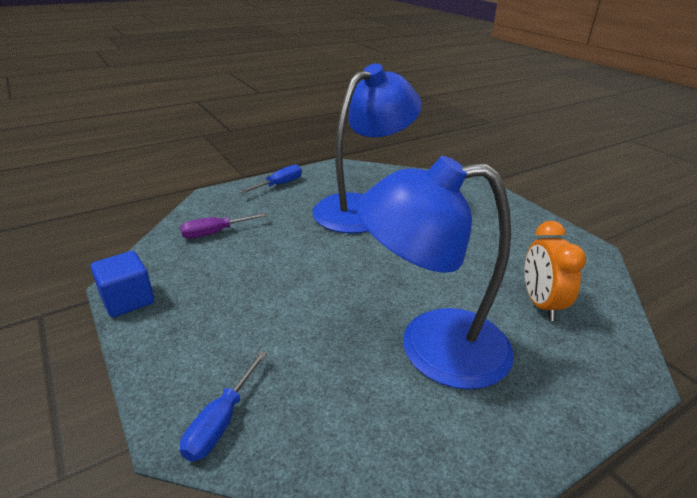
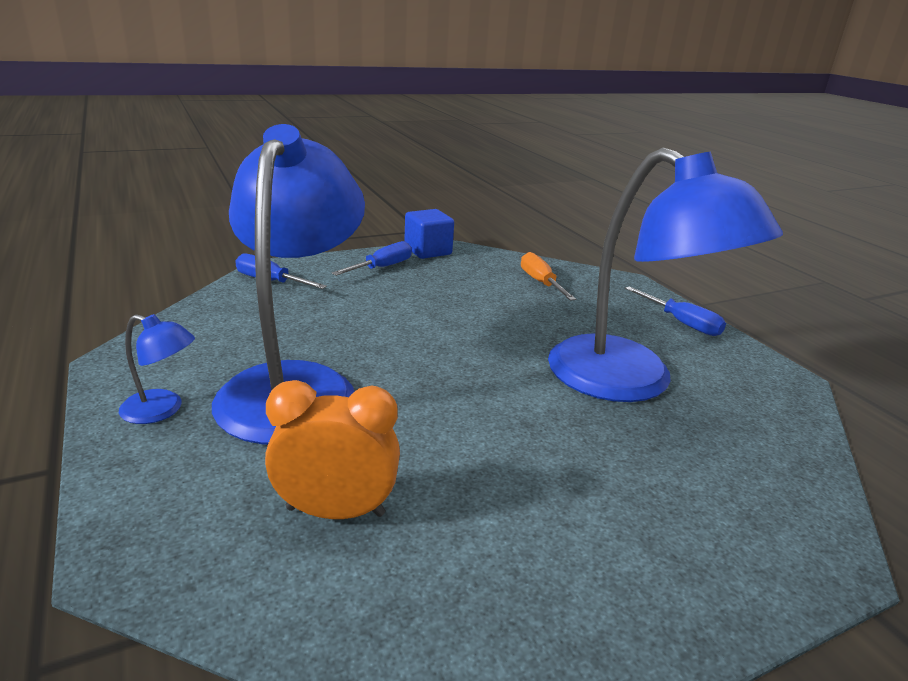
camera: 95 degrees right, 5 degrees down
purple screwdriver [180,213,268,239] -> orange screwdriver [521,252,576,301]
none -> blue lamp [119,314,195,424]
none -> blue screwdriver [332,241,412,276]

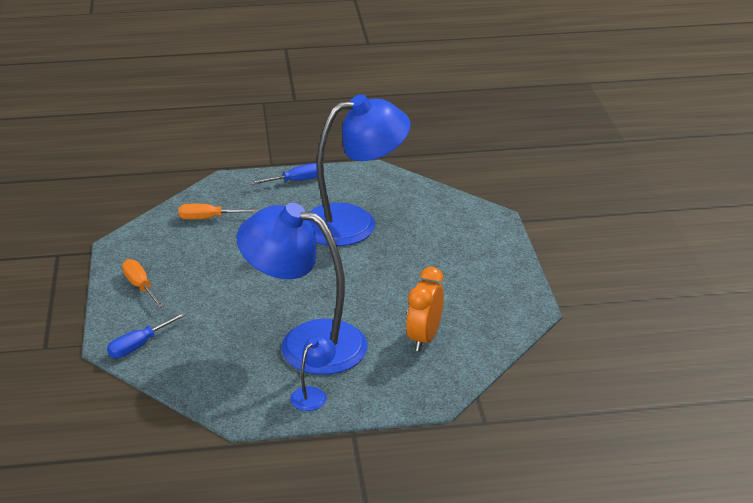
camera: 70 degrees left, 5 degrees up
blue screwdriver [332,241,412,276] -> orange screwdriver [122,259,164,308]
blue cube [404,209,454,259] -> none

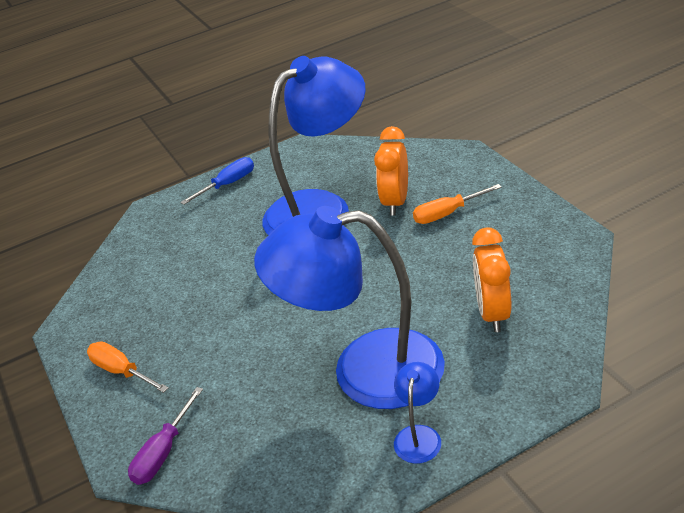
camera: 15 degrees left, 5 degrees up
blue screwdriver [107,312,187,358] -> purple screwdriver [128,387,203,485]
orange screwdriver [178,204,259,220] -> orange screwdriver moved to [413,184,502,224]
none -> orange clock [374,126,408,215]

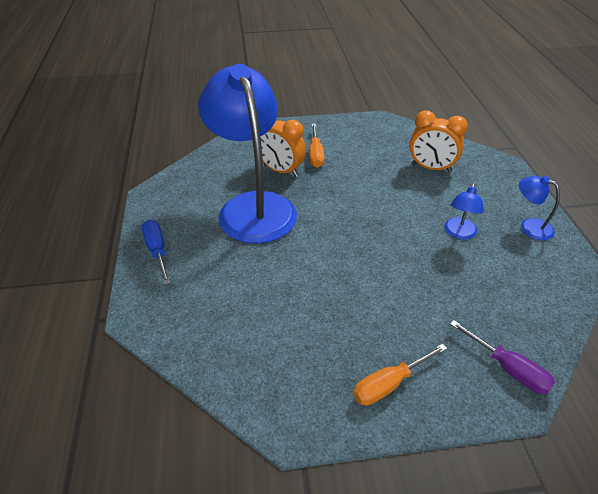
camera: 75 degrees left, 5 degrees up
blue lamp [254,206,445,409] -> blue lamp [444,183,484,239], size x0.40

